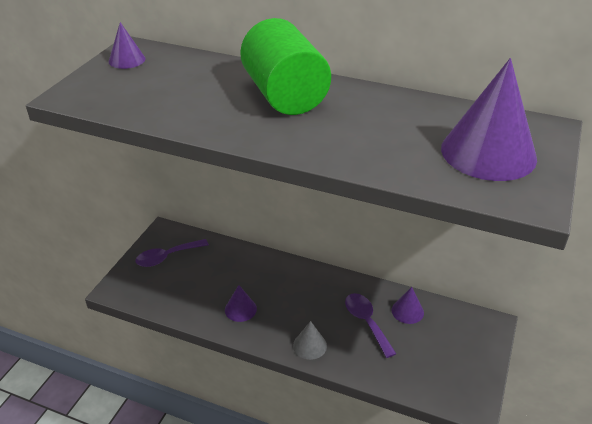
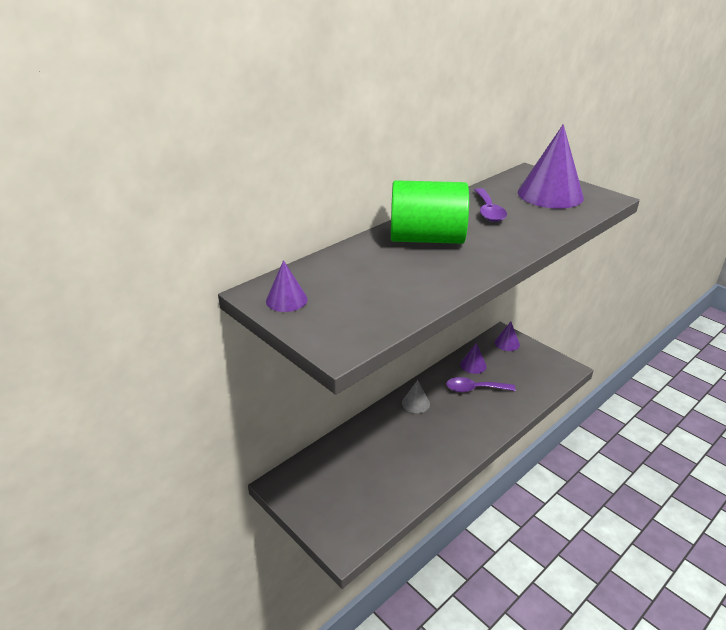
camera: 65 degrees left, 5 degrees down
purple spoon [135,239,209,267] -> purple spoon moved to [474,188,507,222]
purple cone [225,285,257,322] -> purple cone moved to [495,322,520,351]
grey cone [293,321,327,360] -> grey cone moved to [402,380,430,413]

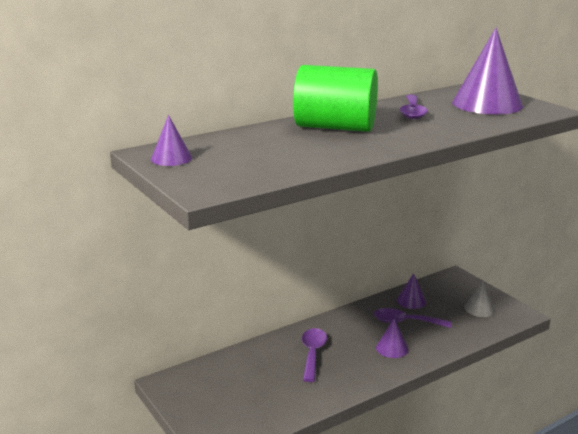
camera: 10 degrees right, 10 degrees down
grey cone [402,380,430,413] -> grey cone moved to [465,281,495,317]
purple cone [495,322,520,351] -> purple cone moved to [376,318,409,358]
none -> purple spoon [302,328,327,382]

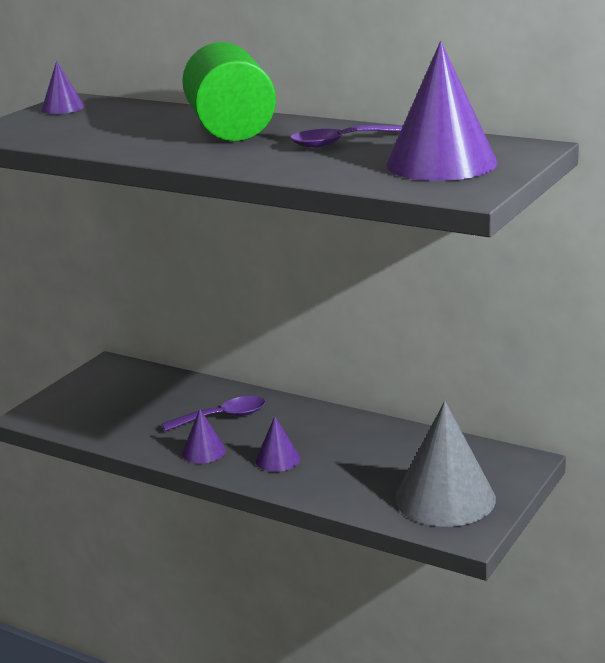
camera: 65 degrees right, 0 degrees up
purple spoon [373,308,451,328] -> none
purple cone [397,273,426,309] -> purple cone moved to [182,409,226,463]
grey cone [465,281,495,317] -> grey cone [395,401,496,527], size x2.07

